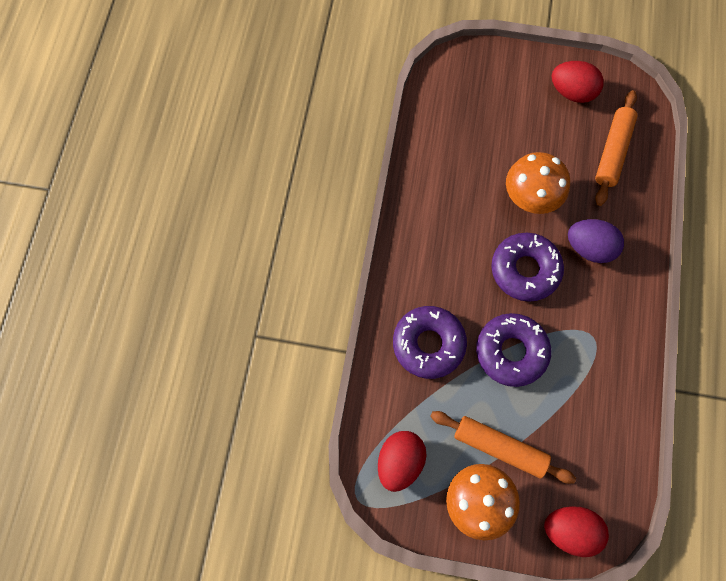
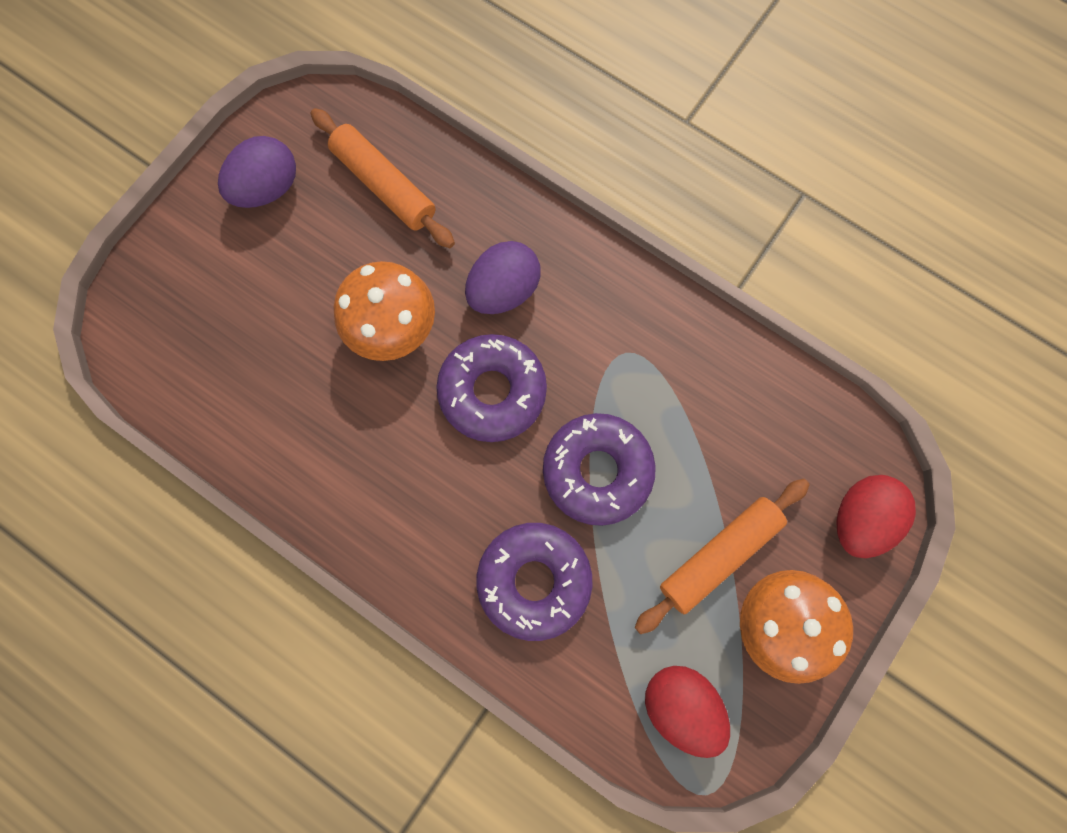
camera: 65 degrees left, 5 degrees up
red egg [552,61,604,103] -> purple egg [218,136,296,208]

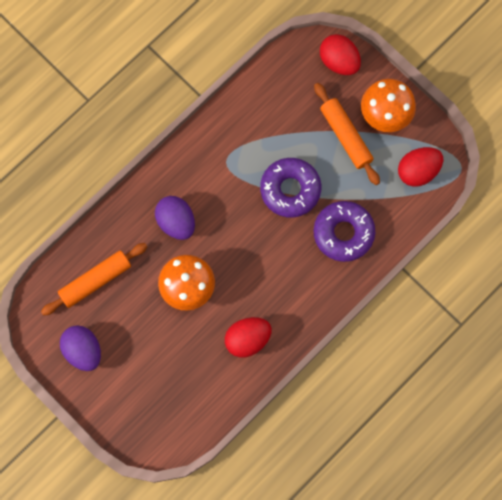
camera: 80 degrees left, 0 degrees up
purple donut [436,334,547,442] -> none
none -> red egg [225,317,272,358]

